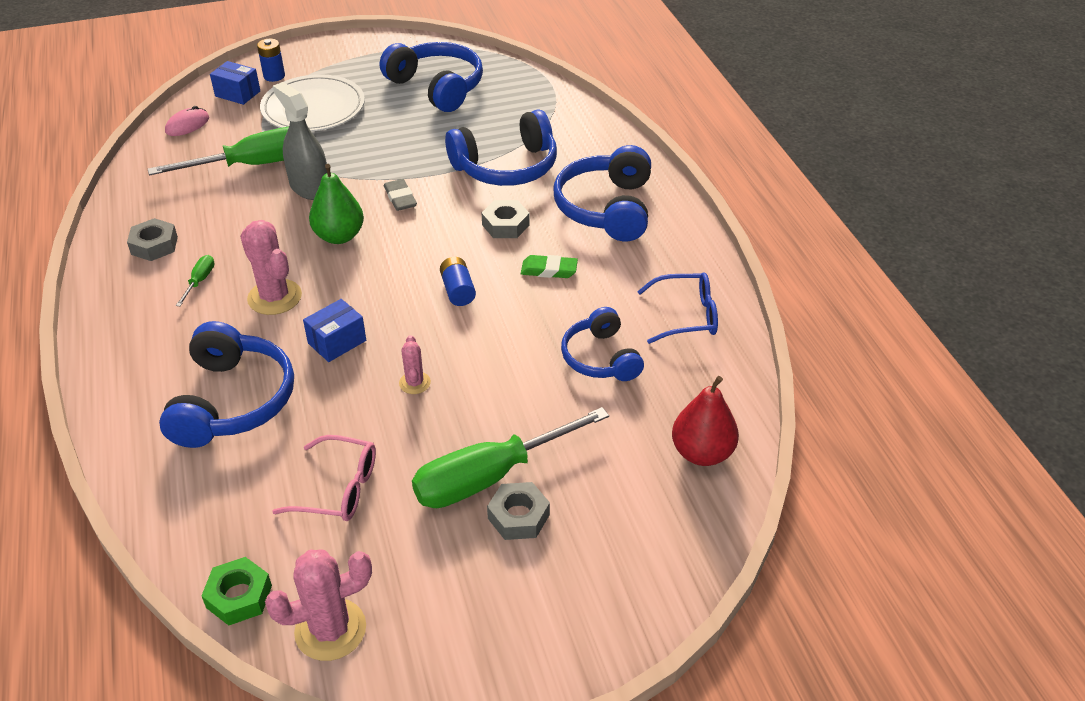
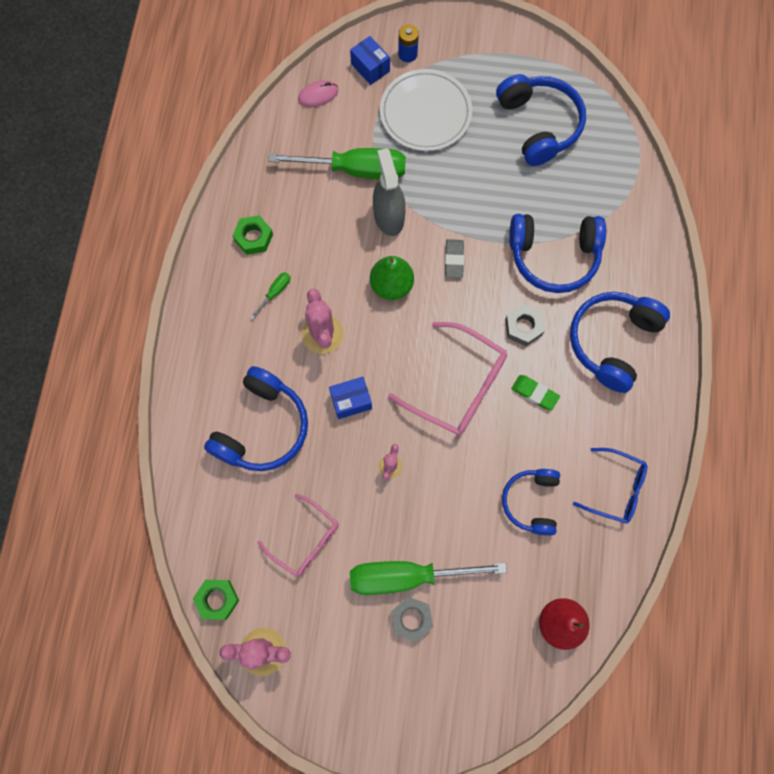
camera: 25 degrees right, 30 degrees up
grey nut [127,218,178,261] -> green nut [233,215,273,255]
blue battery [440,257,476,306] -> pink glasses [388,322,507,436]

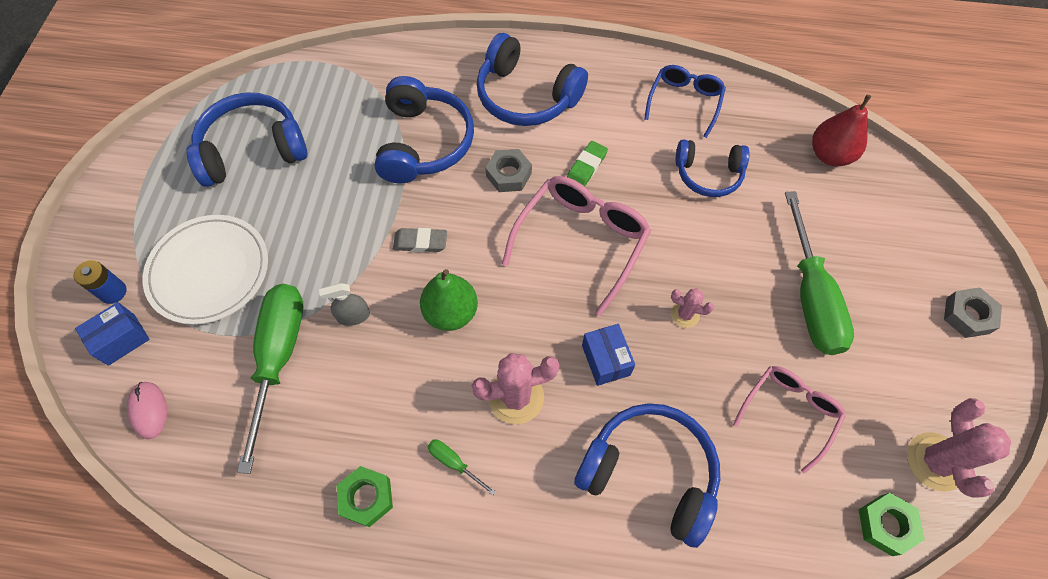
camera: 90 degrees left, 10 degrees down
grey spray bottle [373,148,406,236] -> grey spray bottle [319,283,370,326], size x0.56
grey nut [391,597,433,642] -> grey nut moved to [944,287,1002,338]

